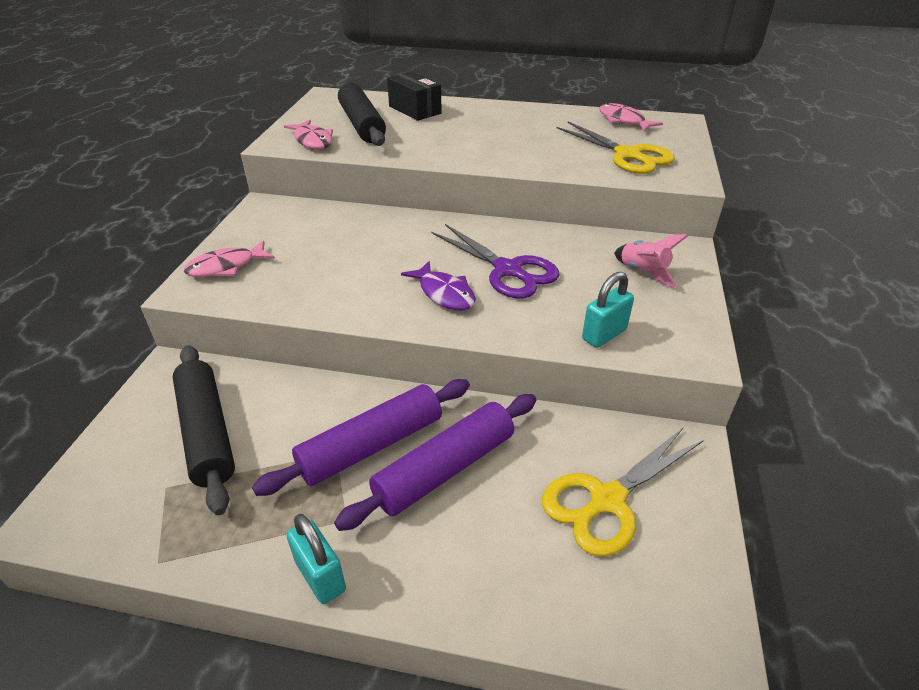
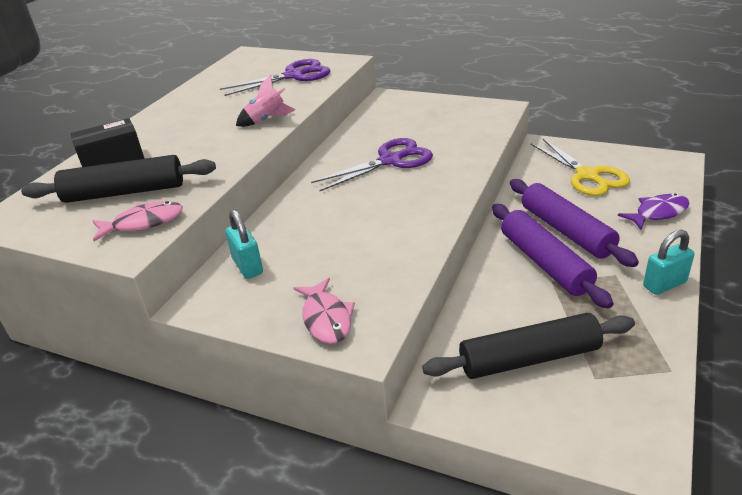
camera: 75 degrees left, 5 degrees down
purple fish [401,261,476,310] -> purple fish moved to [618,193,689,230]
yellow scissors [557,121,675,174] -> purple scissors [220,59,330,96]
turquoise padlock [582,271,634,348] -> turquoise padlock moved to [225,209,263,279]
pink fish [599,103,663,132] -> none
pink rocket [614,234,688,288] -> pink rocket moved to [236,75,296,127]

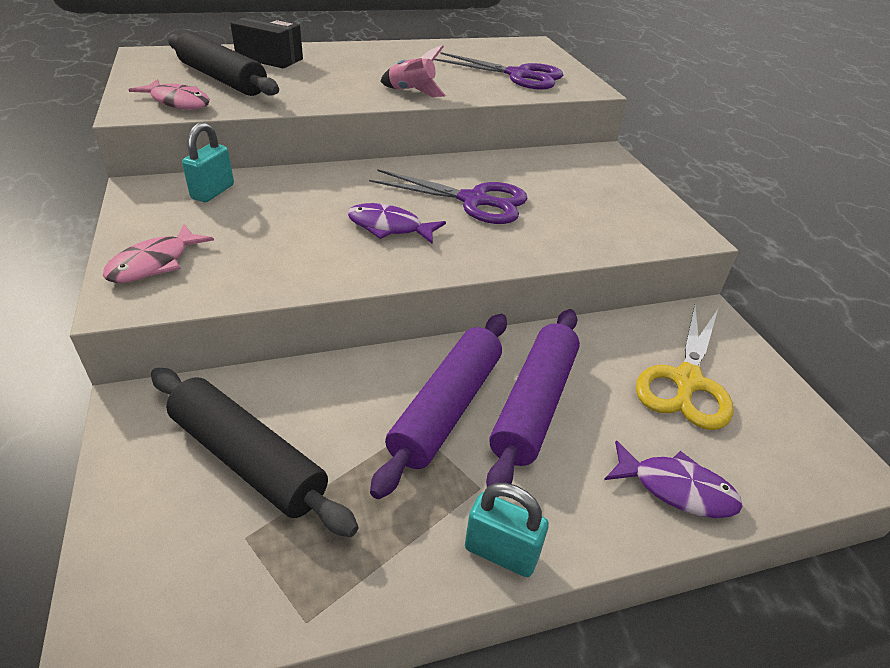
camera: 45 degrees right, 5 degrees up
none -> purple fish [347,203,446,244]

